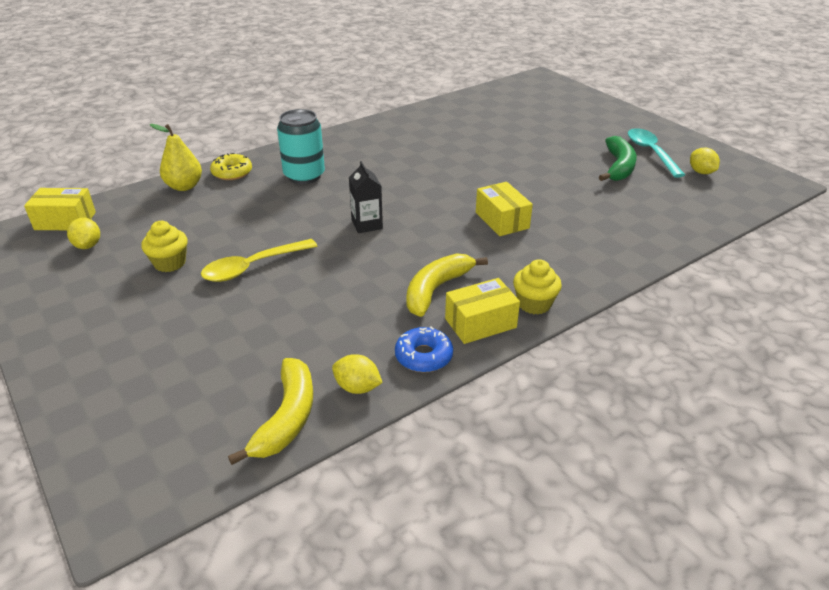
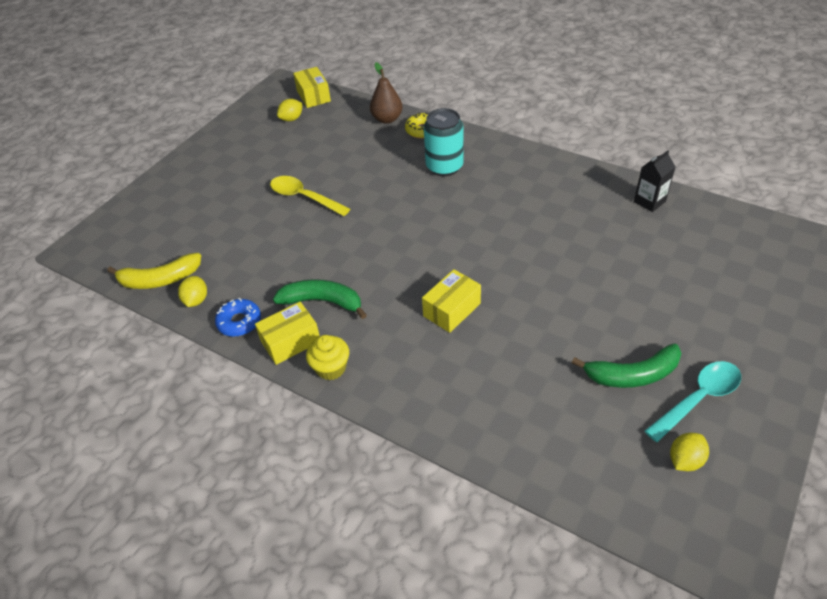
camera: 70 degrees right, 10 degrees up
yellow cupcake [141,221,188,272] -> none
yellow pear [150,124,202,191] -> brown pear [370,62,403,124]
black carton [349,161,383,233] -> black carton moved to [634,150,676,212]
yellow banana [406,253,488,317] -> green banana [273,279,367,319]
yellow box [445,278,520,344] -> yellow box turned 75 degrees counterclockwise [255,302,320,365]

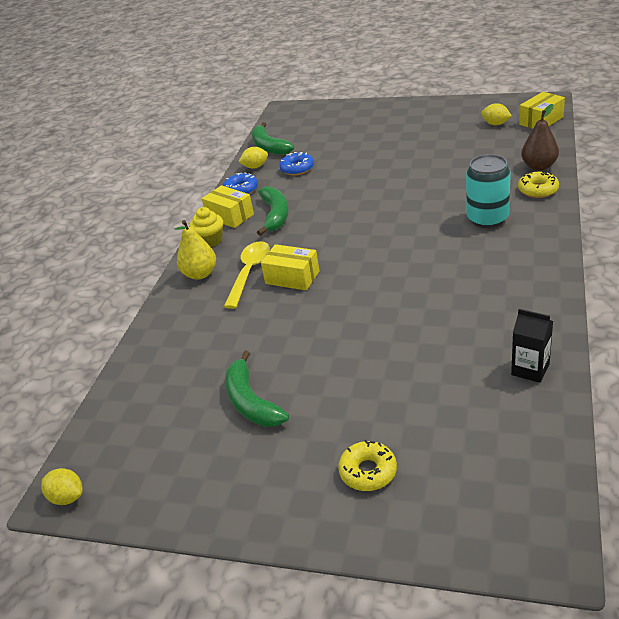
camera: 75 degrees right, 10 degrees down
yellow banana [107,253,201,289] -> green banana [252,122,294,155]
yellow spoon [270,176,350,216] -> yellow spoon moved to [224,241,270,309]
turquoise spoon [645,361,741,442] -> none
yellow lemon [670,433,709,471] -> yellow lemon moved to [41,468,83,505]
none -> yellow pear [175,220,216,280]
none -> blue donut [279,152,314,175]
none -> yellow donut [338,440,397,491]

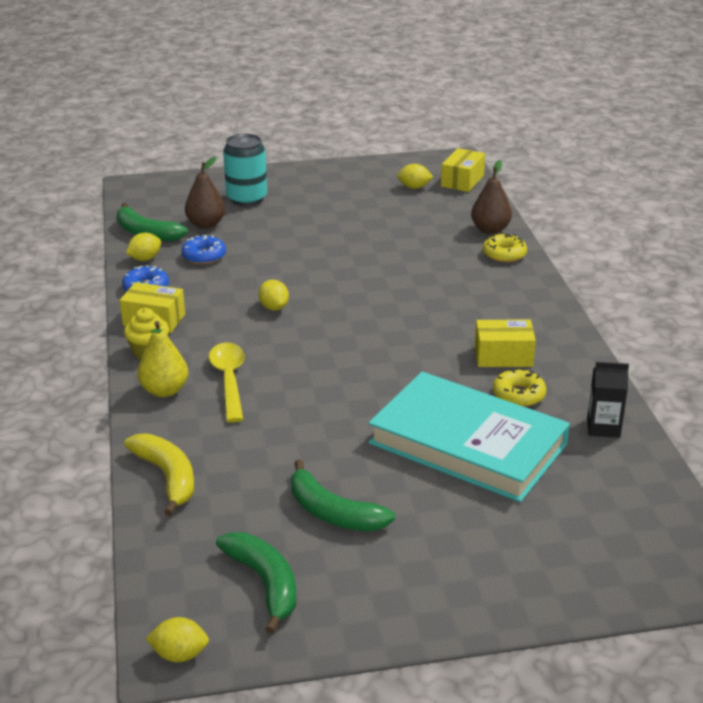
camera: 30 degrees left, 5 degrees down
green banana [257,186,289,236] -> green banana moved to [216,532,296,634]
yellow box [261,244,319,291] -> yellow box moved to [475,320,536,367]
yellow donut [338,440,397,491] -> yellow donut moved to [493,368,546,407]
turquoise can [466,154,511,228] -> turquoise can moved to [223,134,267,206]
none -> yellow banana [124,433,194,516]
none -> brown pear [185,156,225,229]
none -> yellow lemon [258,280,289,311]
none -> turquoise book [368,372,570,502]

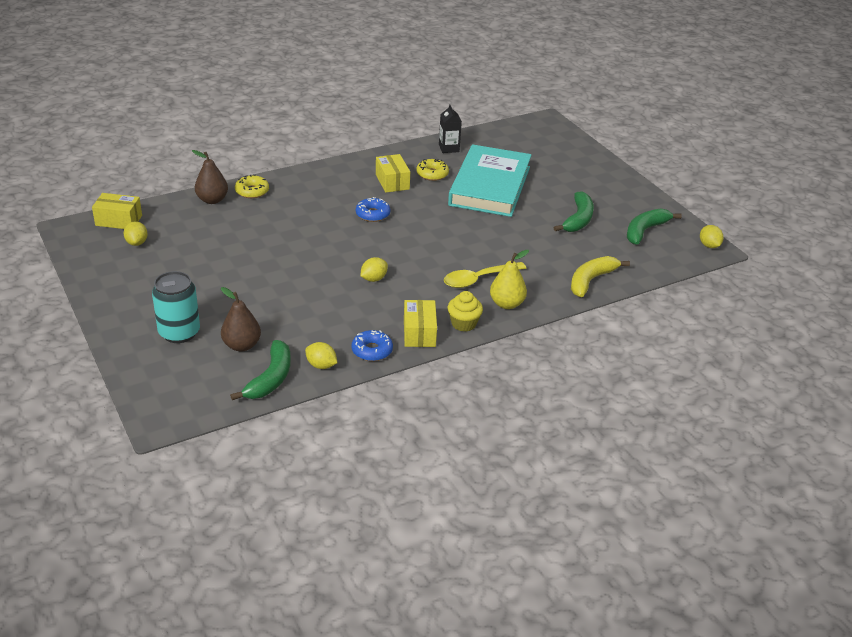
camera: 110 degrees left, 5 degrees up
blue donut [182,235,226,264] -> blue donut moved to [356,197,390,222]

